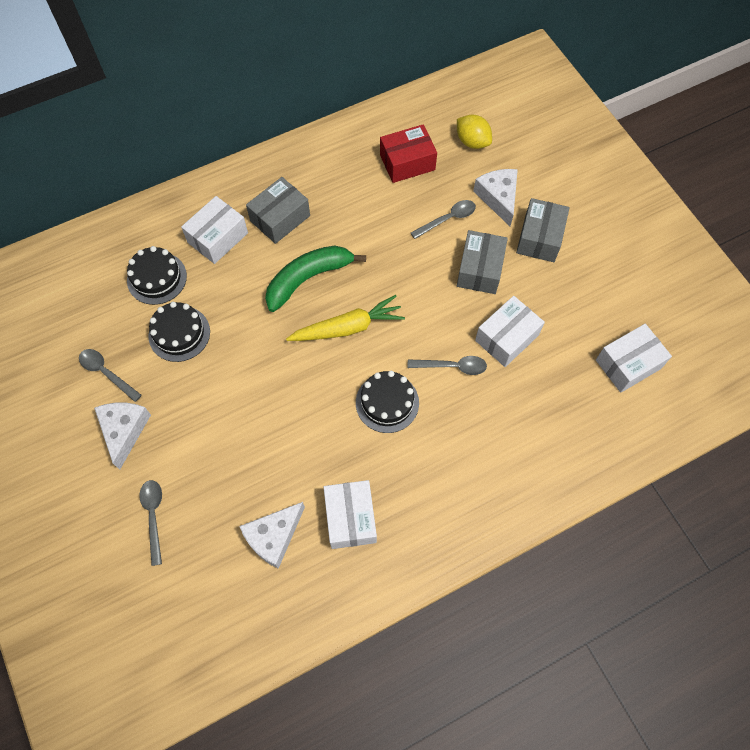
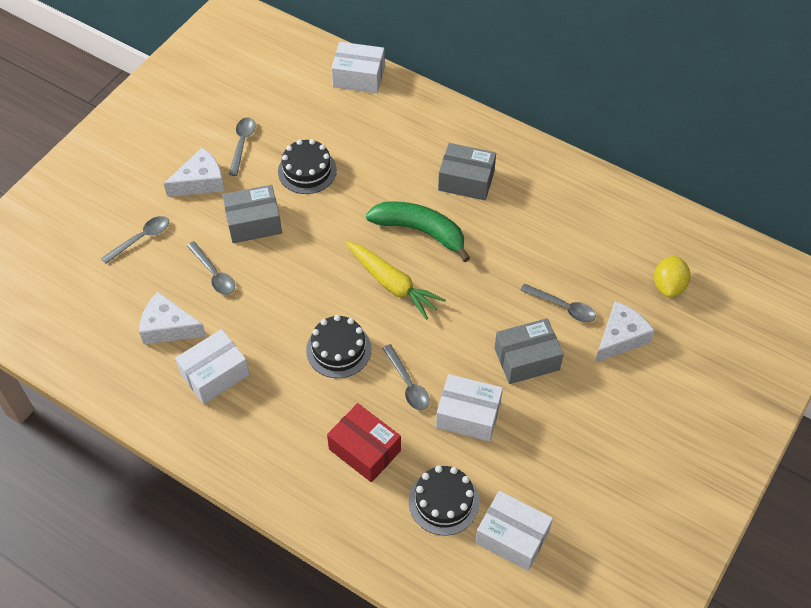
camera: 60 degrees right, 10 degrees down
black cake [127,246,187,305] -> black cake moved to [409,466,479,535]
white box [181,196,248,264] -> white box moved to [331,42,385,93]
red box [380,124,437,183] -> red box moved to [327,403,401,483]
grey box [516,198,570,262] -> grey box moved to [222,185,282,243]
none -> grey spoon [187,241,235,295]

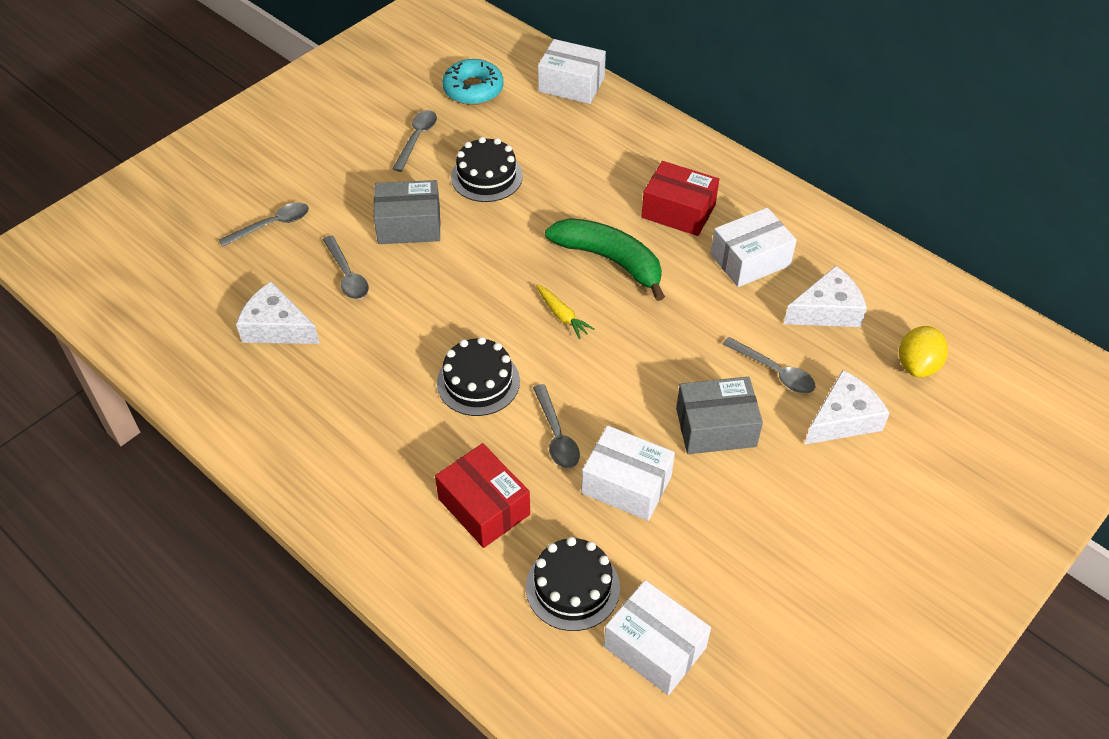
camera: 10 degrees right, 5 degrees down
white cheese [164,148,225,197] -> white cheese moved to [784,266,867,327]
white box [175,329,250,404] -> white box moved to [711,208,797,287]
yellow carrot [346,242,446,320] -> yellow carrot [536,285,595,339], size x0.53
grey box [438,143,496,200] -> red box [641,161,719,236]
none -> turquoise donut [442,59,504,105]

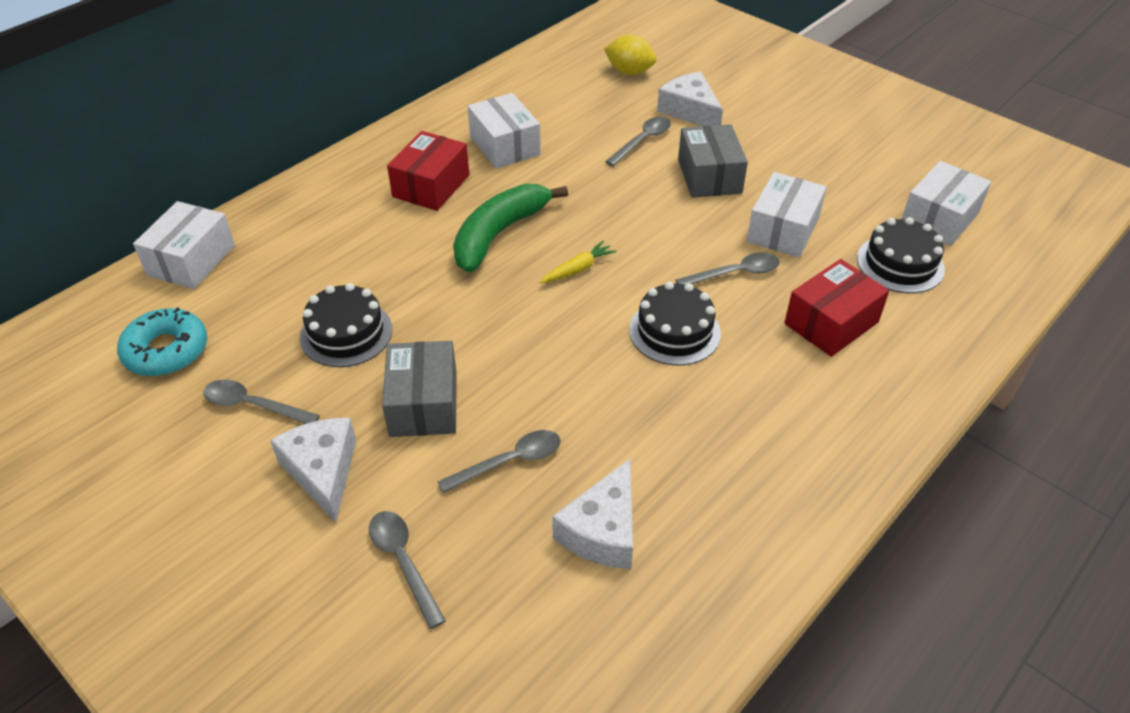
camera: 90 degrees left, 5 degrees down
white cheese [784,266,867,327] -> white cheese moved to [270,418,356,523]

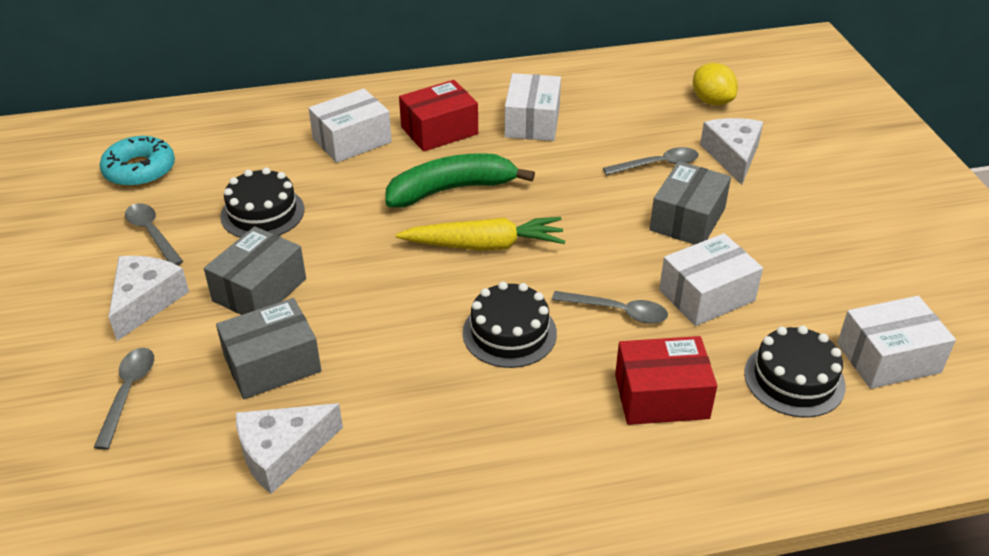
camera: 35 degrees right, 5 degrees down
white box [133,201,235,289] -> white box moved to [309,88,392,163]
grey spoon [437,430,561,493] -> grey box [216,298,322,399]
yellow carrot [540,241,617,283] -> yellow carrot [396,217,565,251], size x1.88

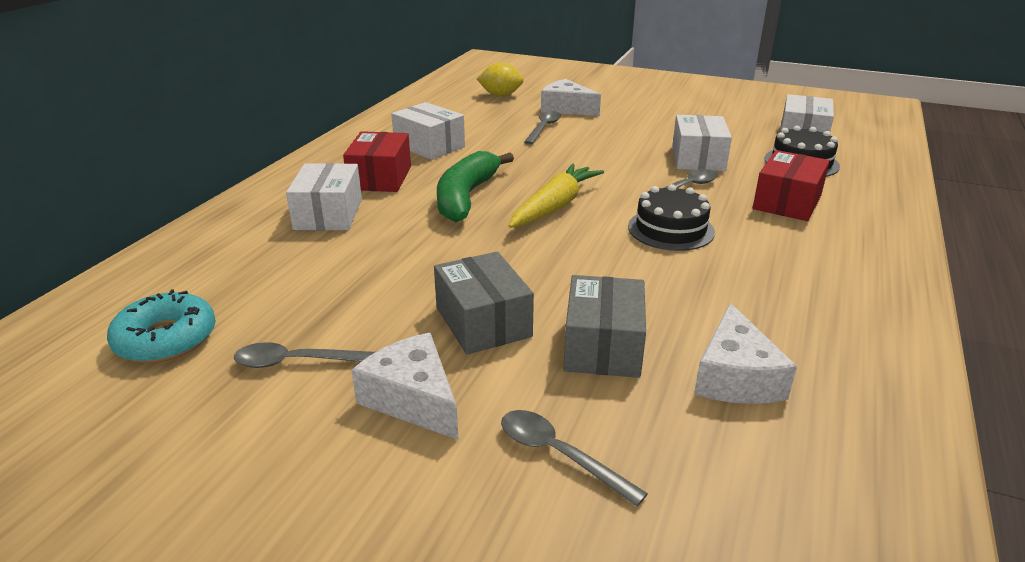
camera: 55 degrees left, 10 degrees down
black cake [220,167,305,238] -> none
grey box [650,161,731,245] -> none

